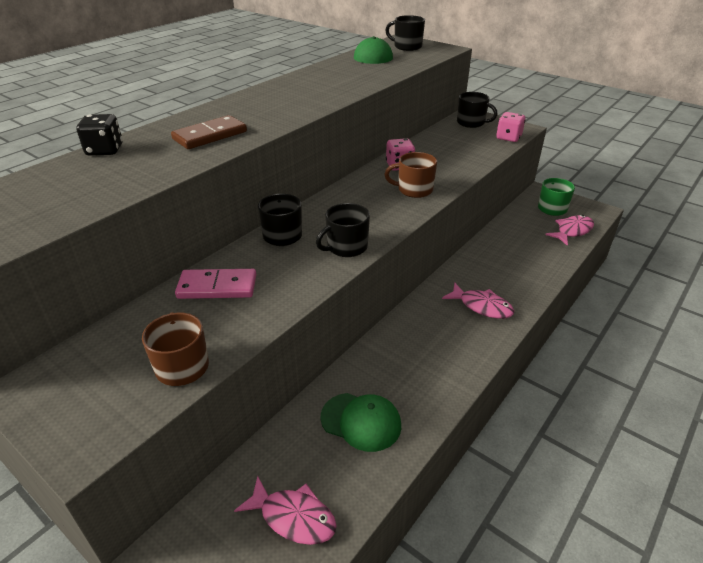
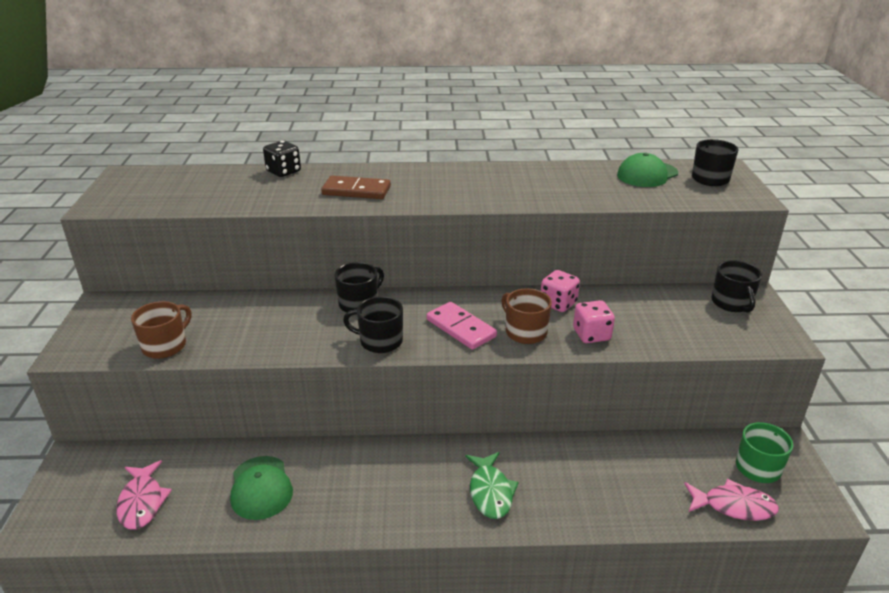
camera: 50 degrees right, 5 degrees down
pink domino [175,269,256,299] -> pink domino moved to [427,302,497,350]
pink fish [442,282,514,319] -> green fish [465,452,519,519]
pink dice [496,112,525,142] -> pink dice moved to [573,300,615,343]

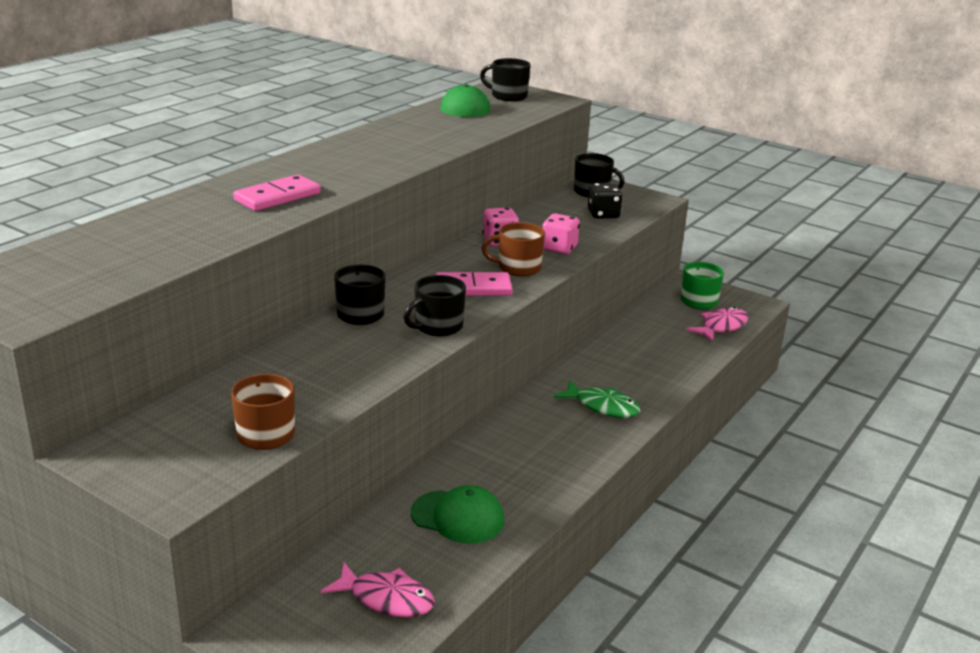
camera: 55 degrees left, 5 degrees down
black dice [263,141,301,177] -> black dice moved to [588,183,623,218]
brown domino [321,176,391,199] -> pink domino [233,174,321,211]

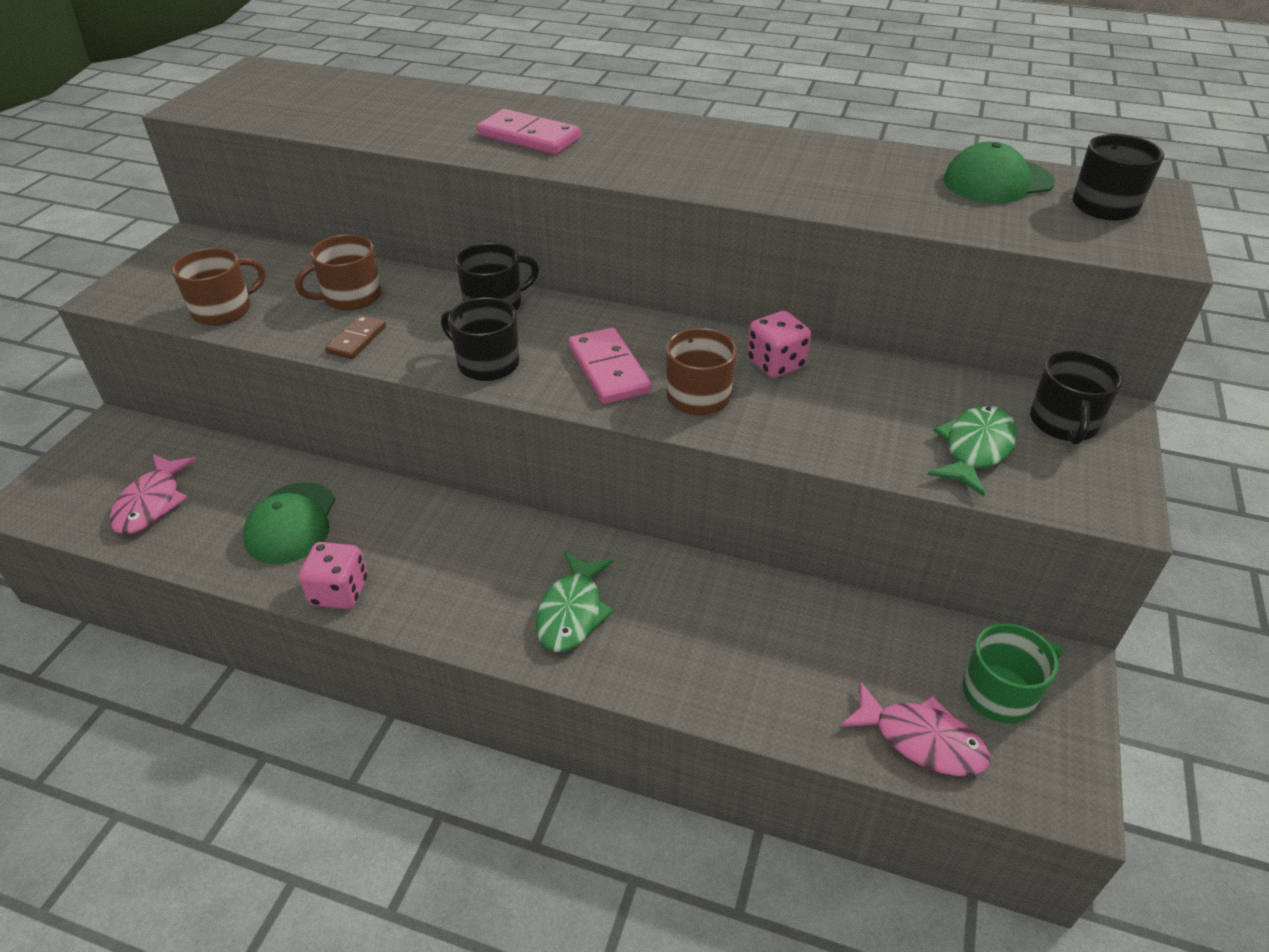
camera: 75 degrees right, 15 degrees up
pink dice [542,214,580,254] -> pink dice moved to [299,542,367,609]
black dice [588,183,623,218] -> green fish [927,405,1017,496]
none -> brown mug [295,234,381,310]
none -> brown domino [325,315,386,359]

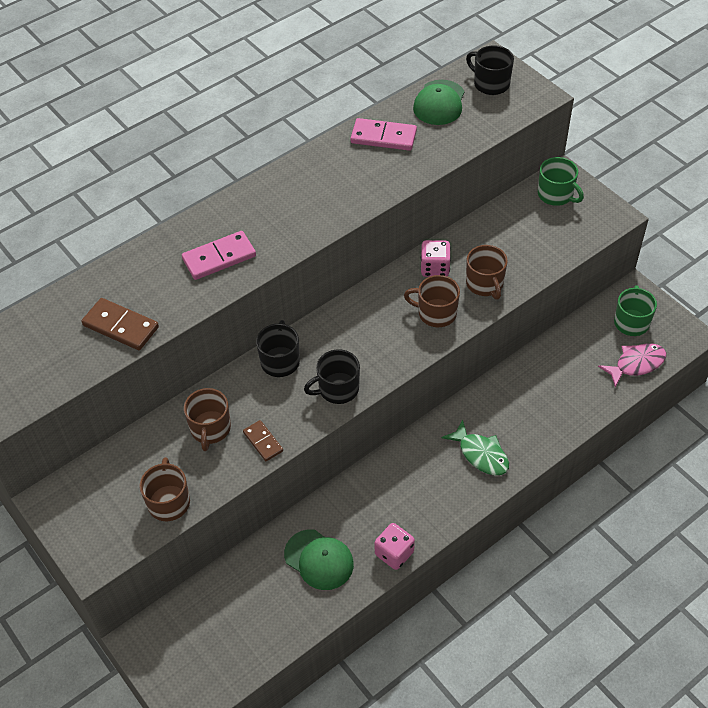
camera: 55 degrees left, 10 degrees up
pink fish [110,454,197,534] -> none
pink domino [568,327,652,404] -> pink domino moved to [350,118,417,151]
green fish [927,405,1017,496] -> none
black mug [1030,351,1123,445] -> green mug [538,157,584,206]
none -> brown domino [82,298,159,350]
none -> brown mug [466,245,508,299]

